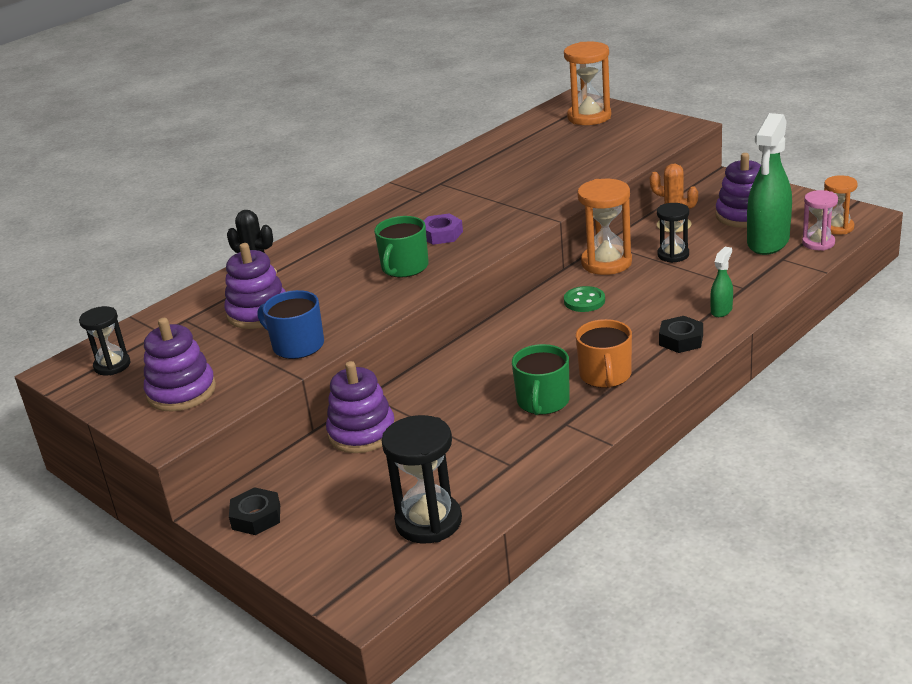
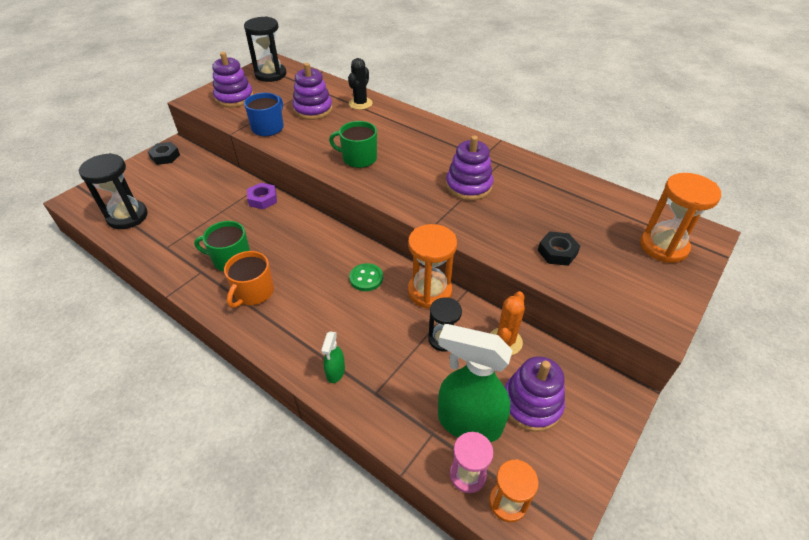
camera: 80 degrees right, 15 degrees up
black hourglass [79,306,131,375] -> black hourglass [244,16,286,82], size x1.60
purple stacking toy [326,361,395,453] -> purple stacking toy moved to [446,136,493,201]
purple nut [424,214,463,245] -> purple nut moved to [247,183,277,210]
orange mug [576,319,632,388] -> orange mug turned 60 degrees counterclockwise [224,251,274,308]
black nut [659,316,703,353] -> black nut moved to [538,231,580,266]
green spray bottle [710,247,733,317] -> green spray bottle turned 75 degrees clockwise [321,331,345,383]

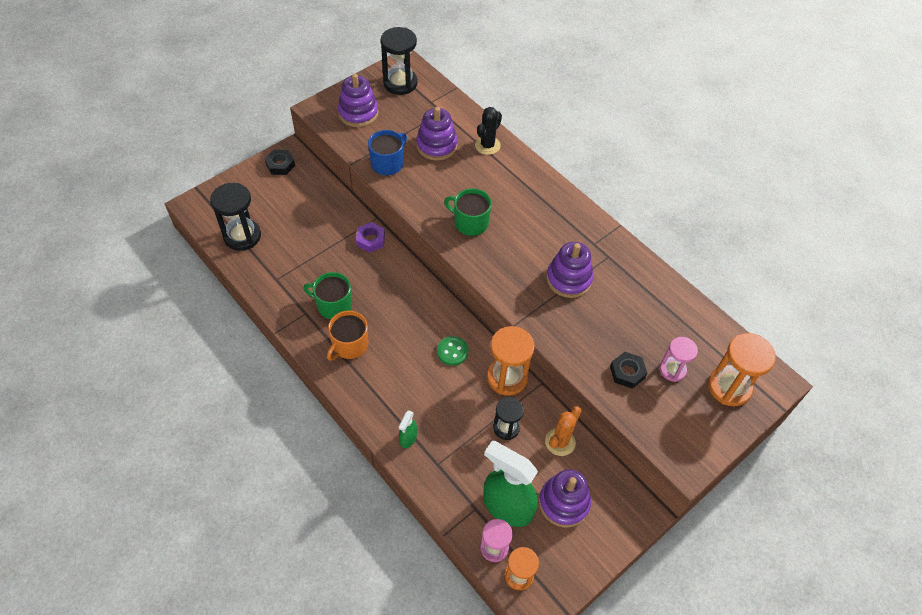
camera: 10 degrees right, 10 degrees up
none -> pink hourglass [660,337,698,382]

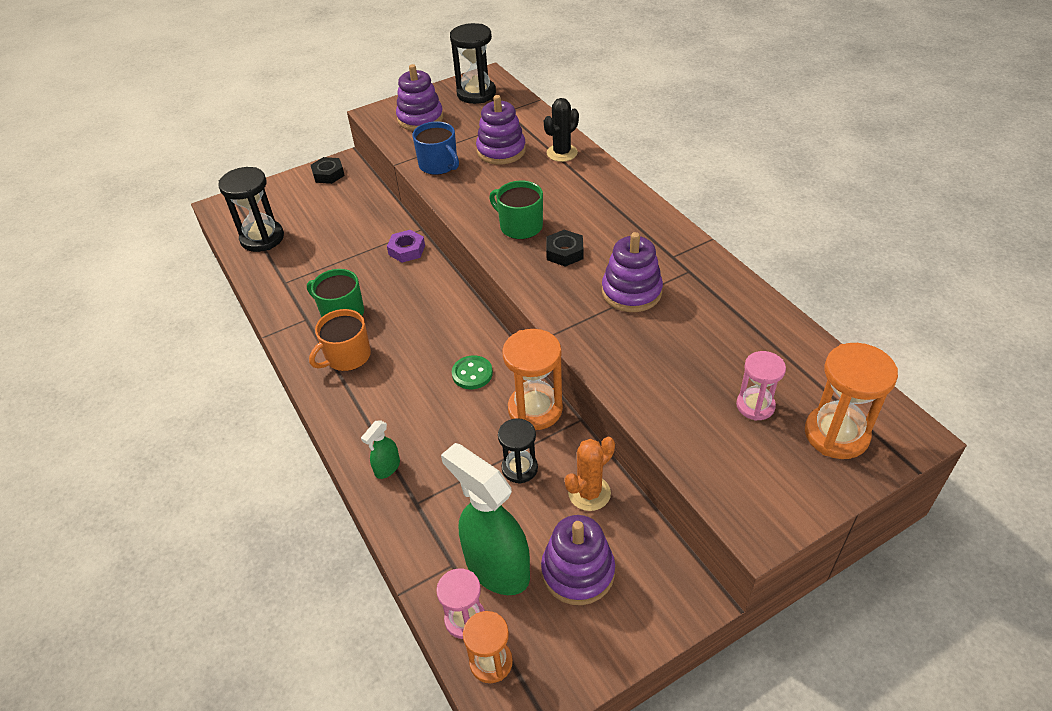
camera: 15 degrees right, 10 degrees down
blue mug [368,130,407,175] -> blue mug turned 90 degrees clockwise [412,121,459,175]
black nut [610,352,648,389] -> black nut moved to [546,230,584,267]

